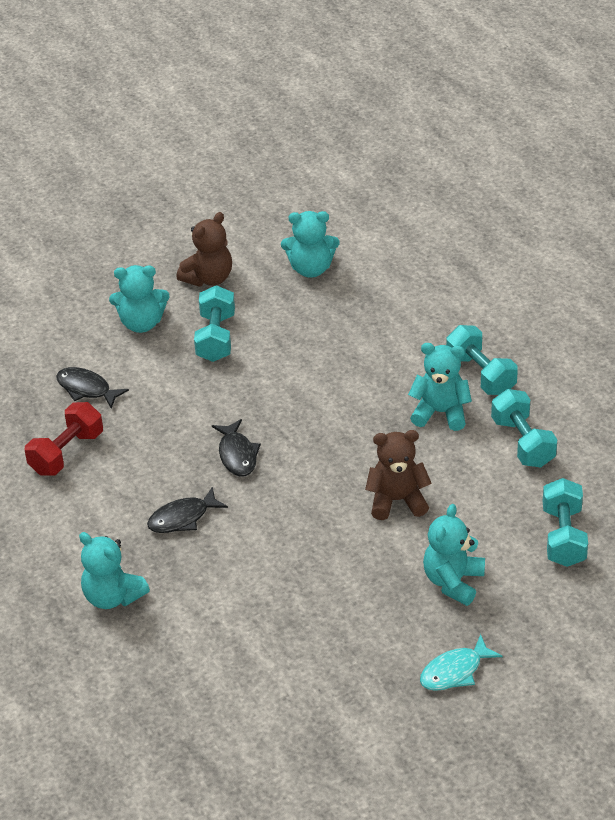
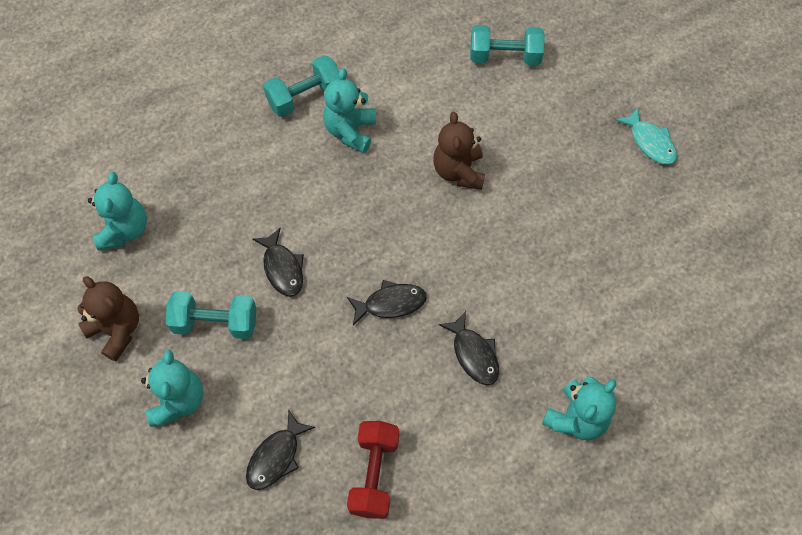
camera: 90 degrees left, 20 degrees up
red dumbbell [25,402,103,475] -> red dumbbell turned 60 degrees clockwise [347,421,399,519]
turquoise teddy bear [423,504,485,606] -> none
turquoise dumbbell [491,389,557,467] -> none
none -> black fish [252,228,304,297]

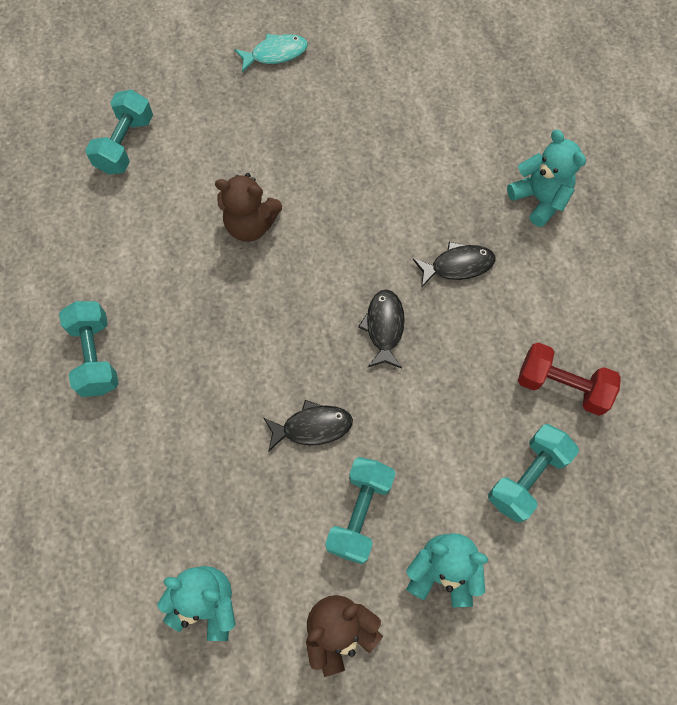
camera: 75 degrees left, 5 degrees up
black fish [246,409,315,490] -> turquoise dumbbell [488,424,579,523]
turquoise teddy bear [323,68,376,153] -> none

